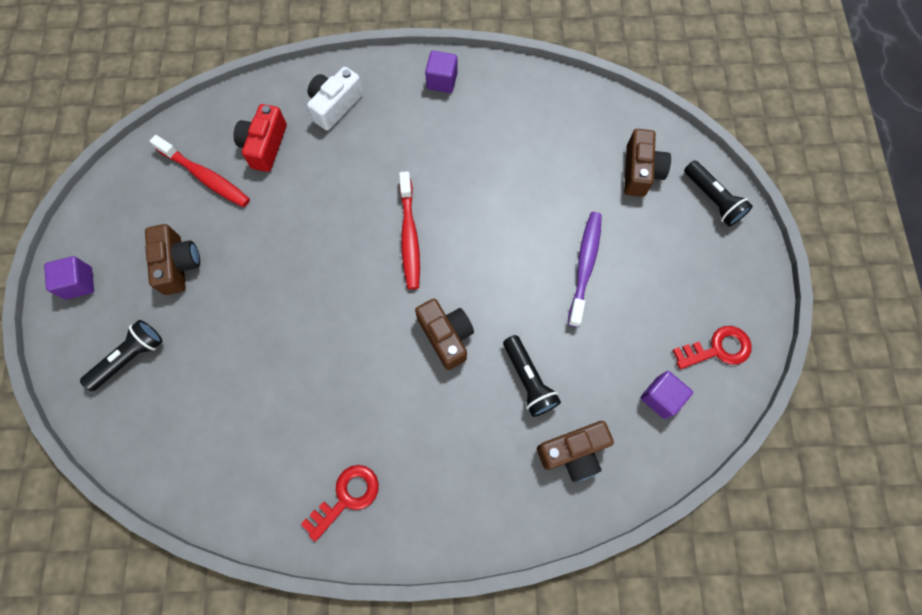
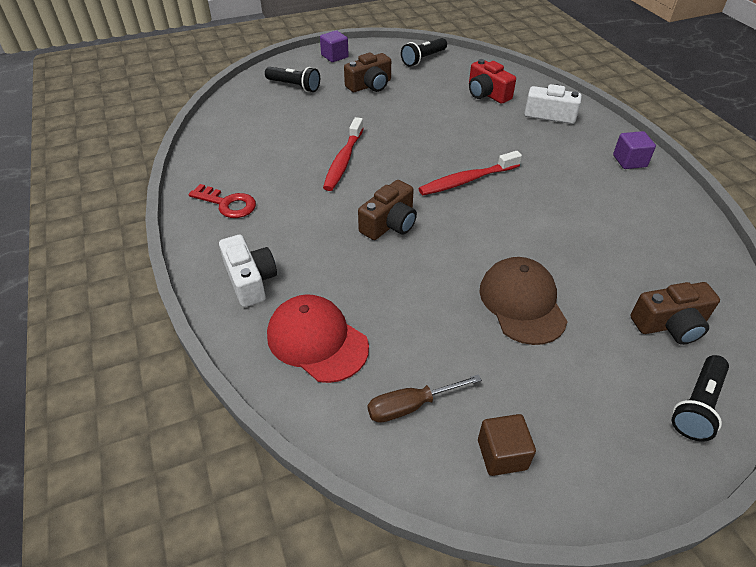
camera: 70 degrees right, 25 degrees down
red toothbrush [150,135,250,207] -> red toothbrush moved to [323,117,364,191]
red camera [234,104,287,172] -> red camera turned 120 degrees counterclockwise [469,59,516,104]
black flashlight [503,335,561,417] -> black flashlight moved to [401,38,447,67]
brown camera [537,421,614,482] -> red cap [267,294,369,383]
purple toothbrush [568,212,602,327] -> brown cap [479,257,568,345]
purple cube [640,371,693,419] -> brown screwdriver [368,374,482,423]
red key [672,326,752,369] -> brown cube [478,414,536,476]
none -> white camera [219,235,277,307]

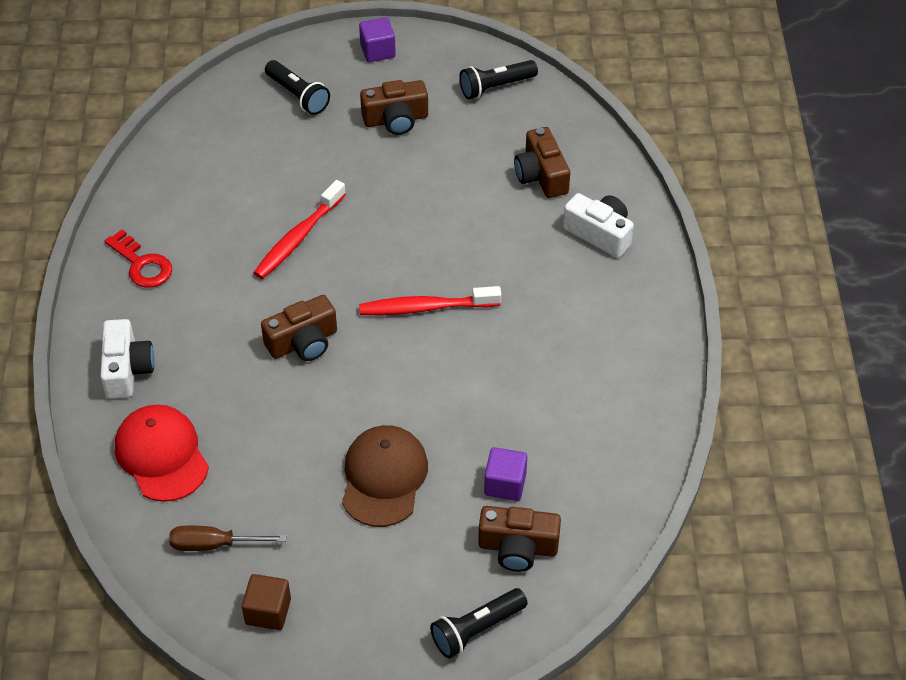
camera: 20 degrees right, 5 degrees up
red camera [469,59,516,104] -> brown camera [514,127,570,198]
purple cube [613,131,656,169] -> purple cube moved to [484,447,527,501]

